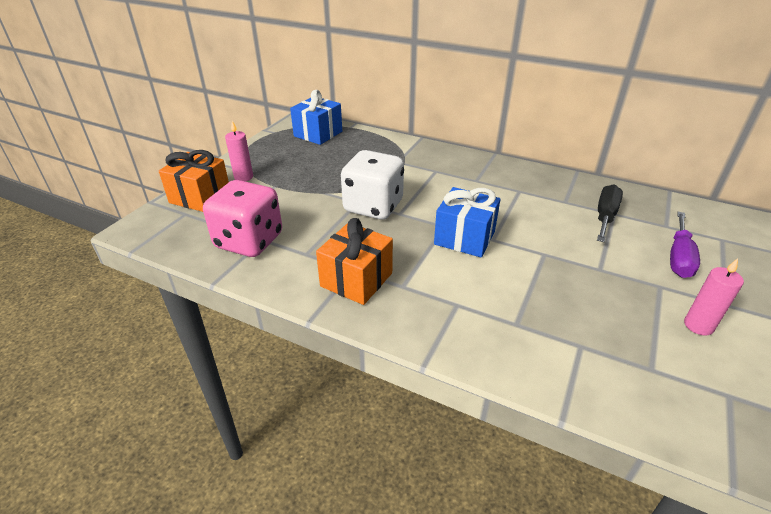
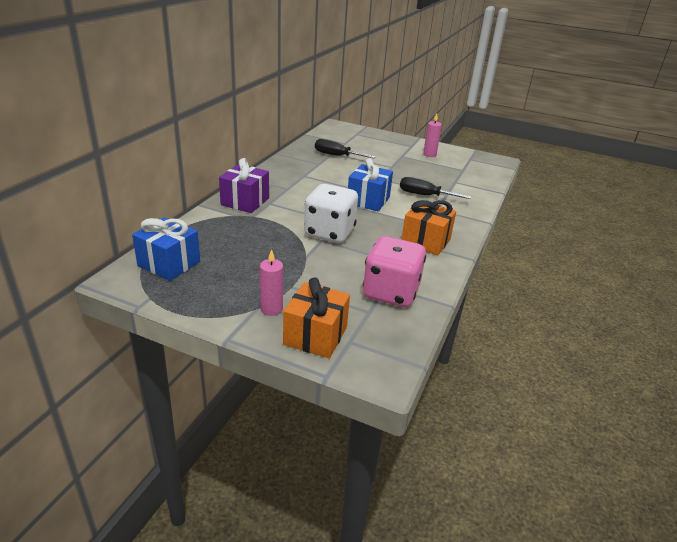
camera: 95 degrees left, 5 degrees down
purple screwdriver [670,212,700,278] -> none
none -> purple gift [219,158,269,213]
none -> black screwdriver [400,177,472,199]

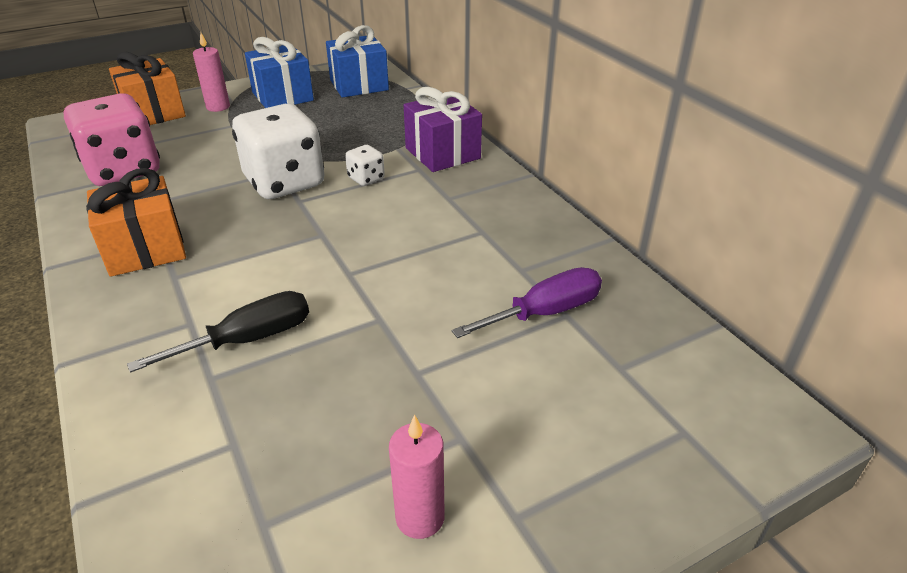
camera: 130 degrees right, 5 degrees up
black screwdriver [315,139,376,158] -> purple screwdriver [452,267,602,338]
blue gift [348,158,393,211] -> blue gift moved to [245,37,314,108]
none -> white dice [345,145,385,186]

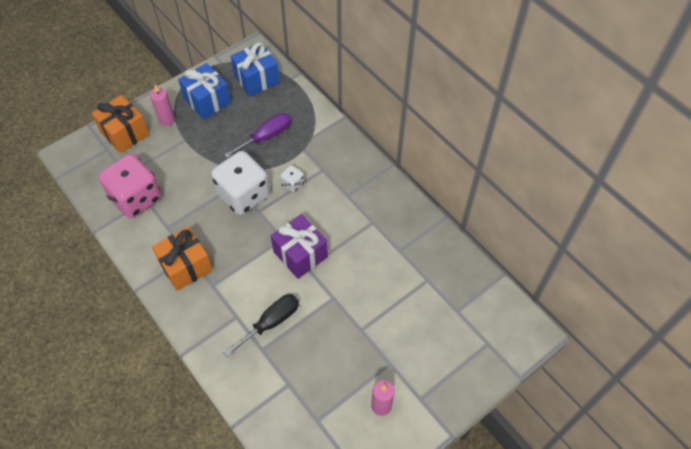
camera: 10 degrees left, 20 degrees up
purple gift [404,87,482,172] -> purple gift moved to [271,214,328,279]
purple screwdriver [452,267,602,338] -> purple screwdriver moved to [224,113,291,158]

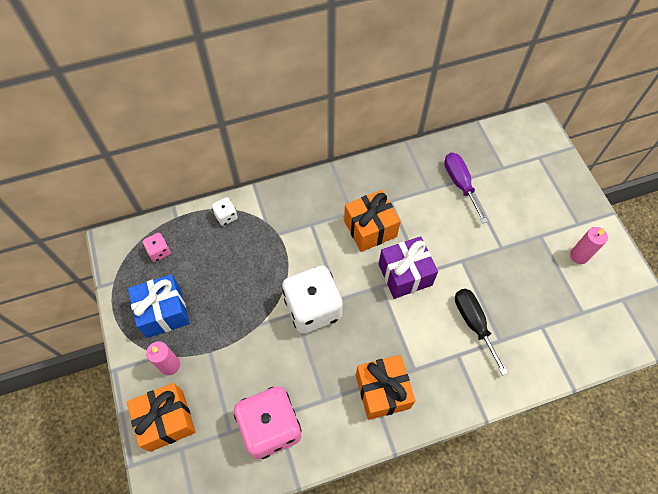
camera: 70 degrees left, 5 degrees up
purple screwdriver [224,113,291,158] -> purple screwdriver moved to [444,153,488,223]
blue gift [231,42,280,97] -> pink dice [143,233,171,262]
white dice [280,165,304,193] -> white dice moved to [212,197,238,226]
none -> orange gift [344,190,401,252]

